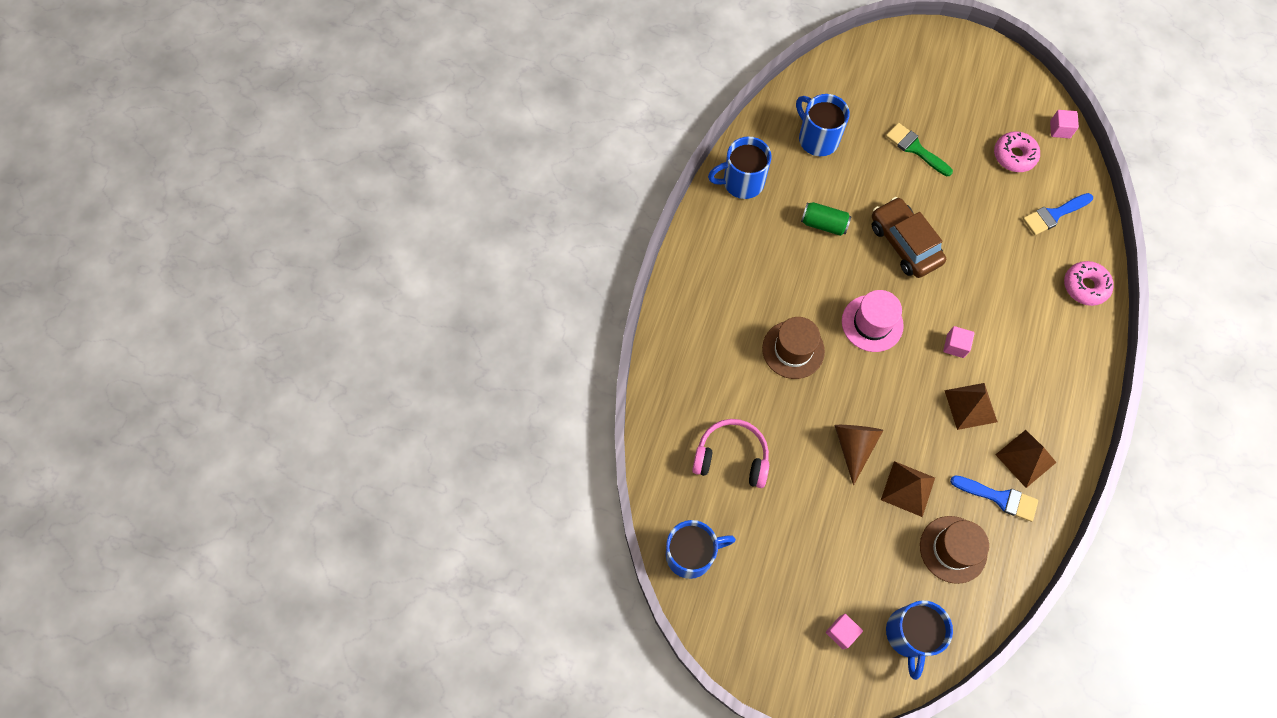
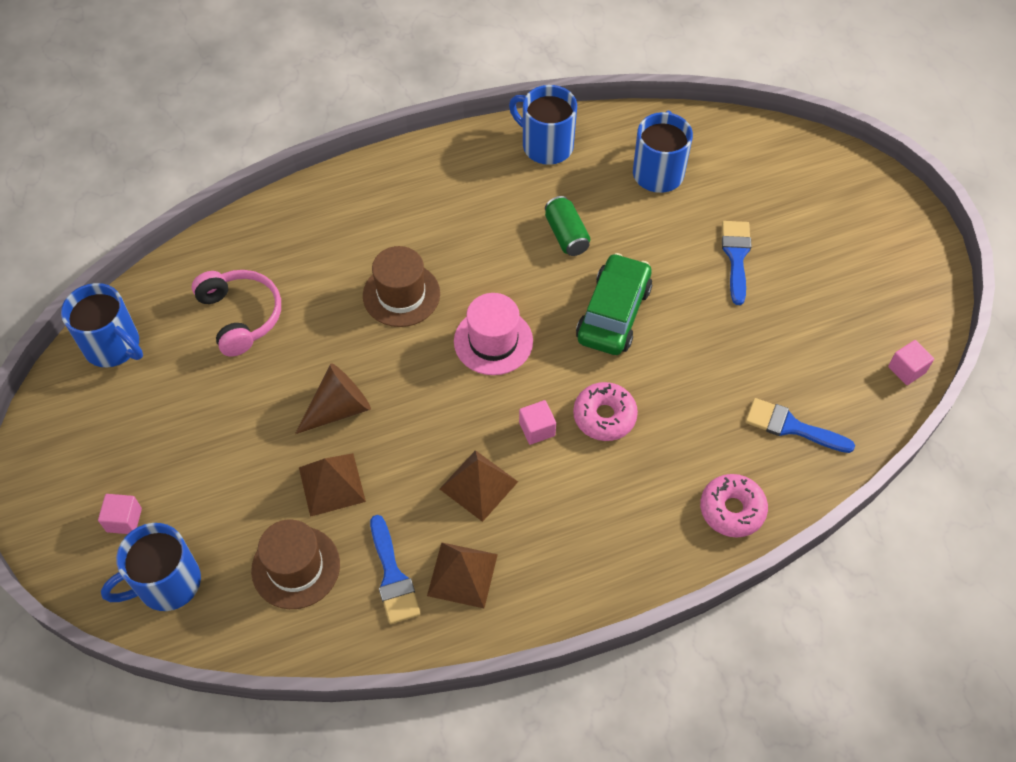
camera: 50 degrees right, 10 degrees down
brown car [872,197,946,278] -> green car [576,253,652,355]
green brush [886,123,953,176] -> blue brush [722,221,752,305]
pink donut [994,131,1040,172] -> pink donut moved to [573,382,638,441]

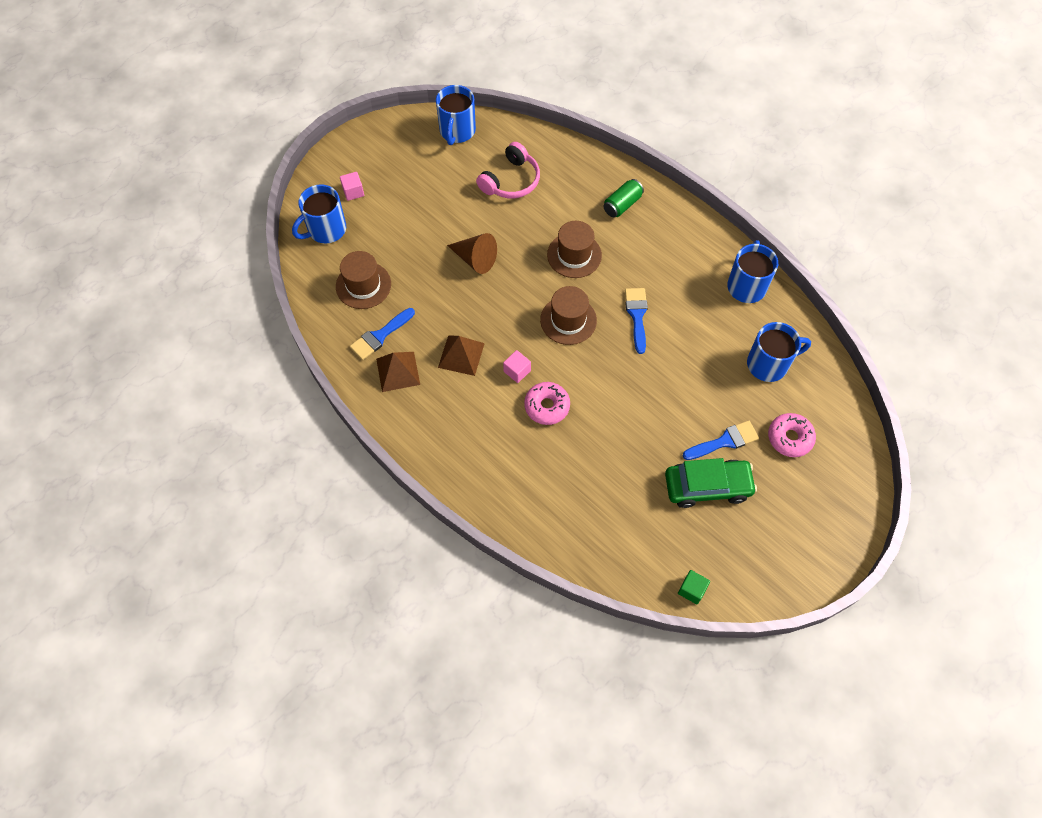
camera: 65 degrees right, 5 degrees up
blue mug [101,523,201,611] -> blue mug turned 75 degrees counterclockwise [292,184,346,243]
brown pyramid [299,453,366,517] -> none
pink hat [454,293,533,375] -> brown hat [540,286,597,345]
green can [545,196,590,256] -> green can moved to [603,179,644,217]
green car [576,253,652,355] -> green car moved to [665,458,757,508]
pink donut [700,474,768,538] -> pink donut moved to [768,413,816,457]
blue brush [745,398,855,453] -> blue brush moved to [625,288,648,354]
pink cube [888,340,934,385] -> green cube [678,570,710,604]

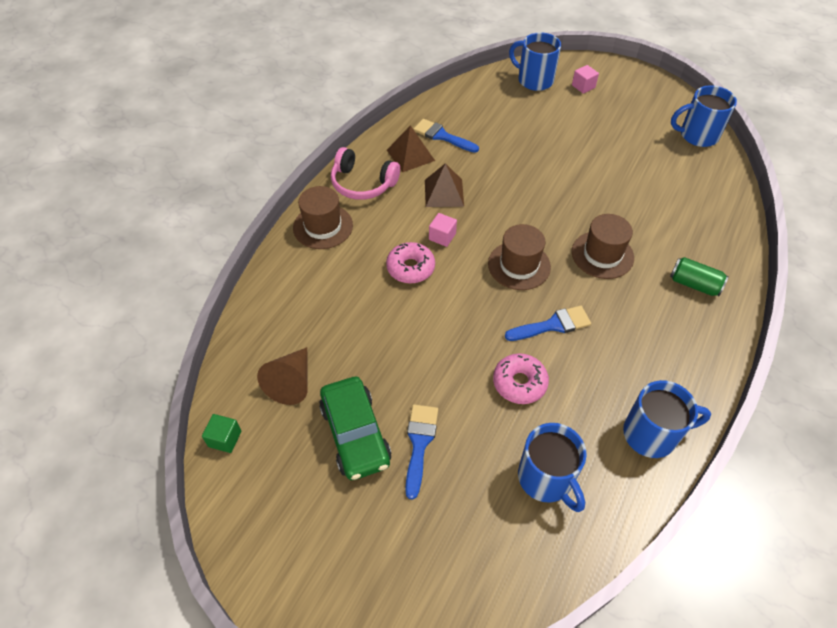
camera: 75 degrees right, 10 degrees down
brown hat [336,251,391,309] -> brown hat moved to [293,186,353,249]
brown cone [447,233,497,274] -> brown cone moved to [257,347,308,405]
pink headphones [476,142,540,198] -> pink headphones moved to [331,147,400,200]
blue brush [683,421,759,460] -> blue brush turned 135 degrees counterclockwise [405,404,438,499]
pink donut [768,413,816,457] -> pink donut moved to [493,353,549,404]

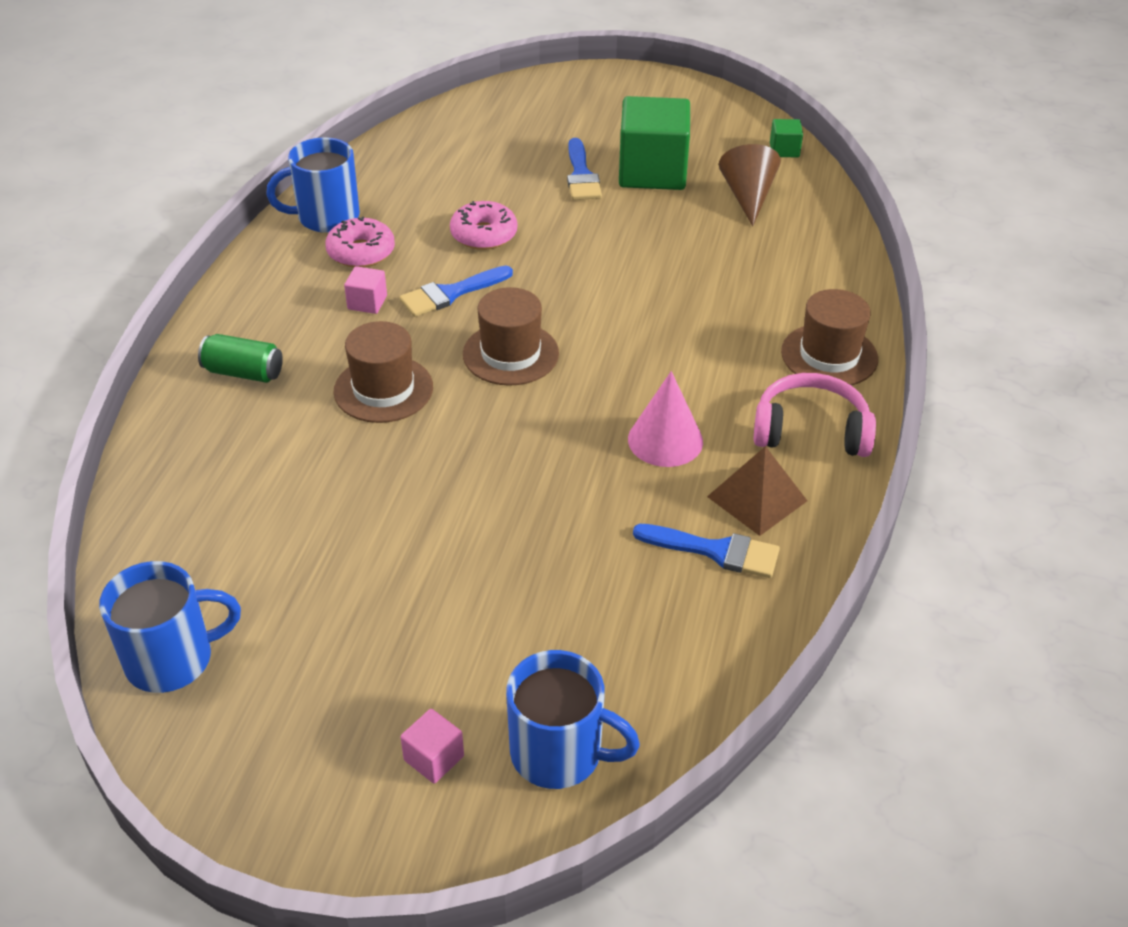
camera: 165 degrees right, 10 degrees down
green car [319,377,391,480] -> green cube [619,96,690,190]
pink donut [386,242,435,284] -> pink donut moved to [325,216,395,268]
brown pyramid [425,163,464,207] -> pink cone [628,371,703,467]
pink cube [429,213,457,247] -> pink cube moved to [344,266,387,314]
blue mug [518,423,587,512] -> none

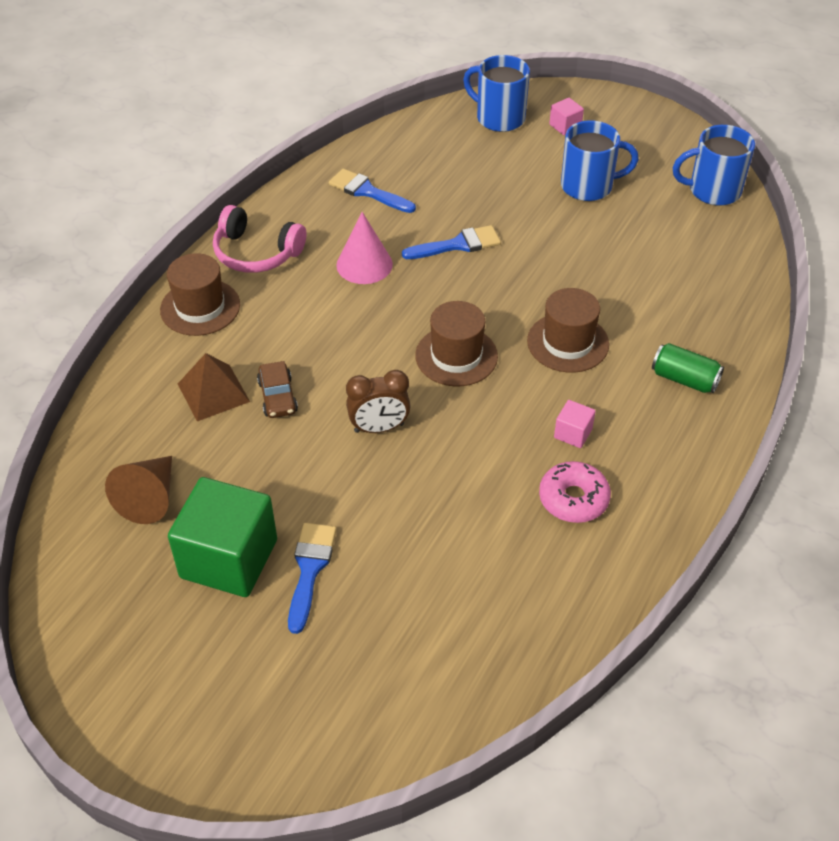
camera: 165 degrees left, 5 degrees up
blue mug [266,138,360,233] -> blue mug moved to [561,120,639,201]
blue brush [399,266,513,317] -> blue brush moved to [402,225,501,259]
pink donut [450,201,517,250] -> none
brown pyramid [707,446,807,536] -> brown pyramid moved to [178,353,250,421]
green cube [770,119,803,157] -> none
none -> brown car [257,361,298,418]
none -> brown clock [346,370,411,433]

